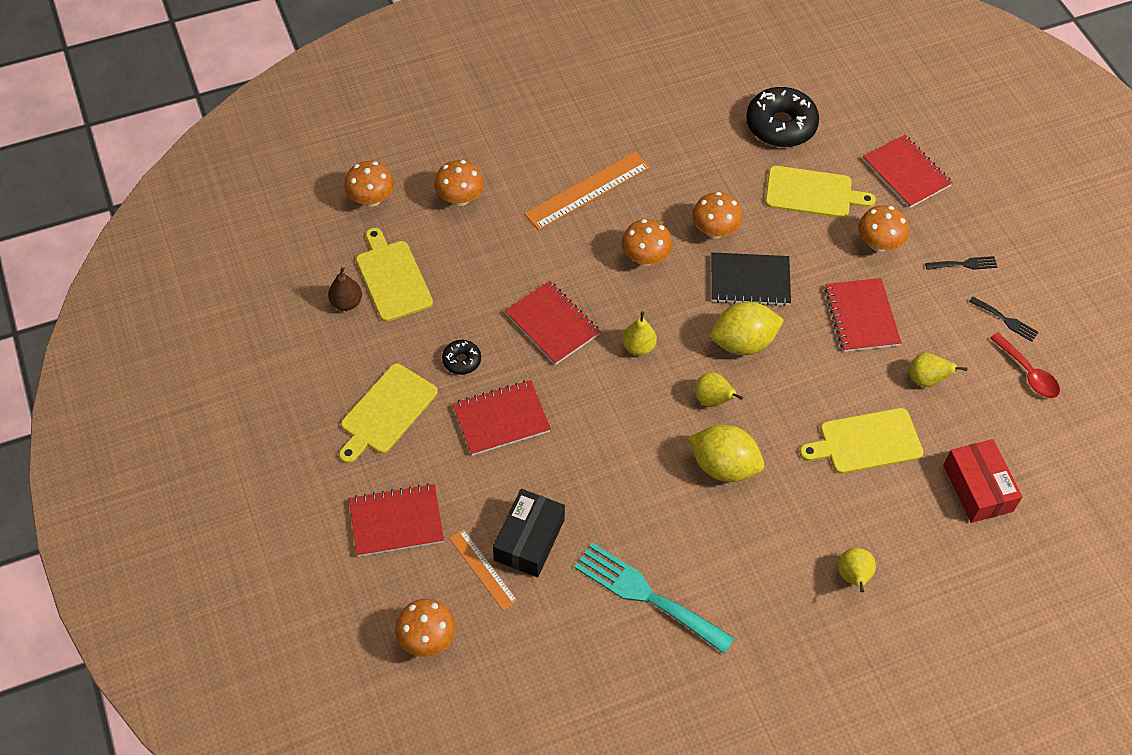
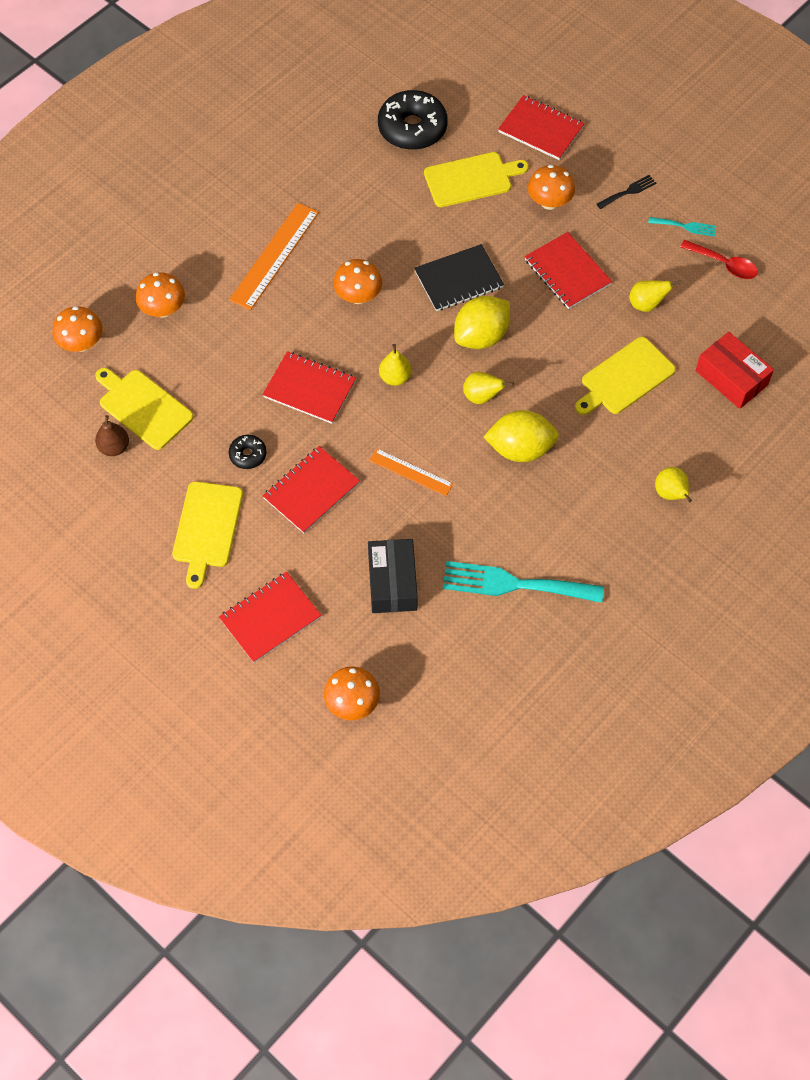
camera: 25 degrees left, 5 degrees up
orange ruler [449,529,518,611] -> orange ruler moved to [369,449,453,496]
orange mushroom [692,192,743,238] -> none
black fork [969,297,1039,342] -> turquoise fork [648,217,716,237]

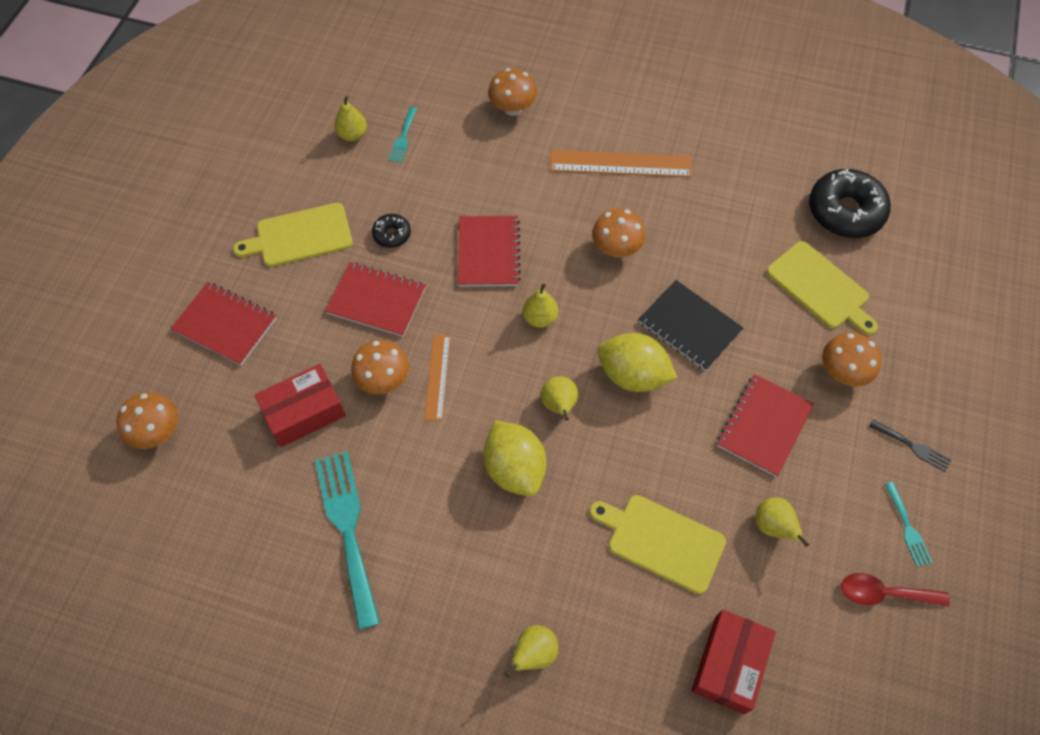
camera: 65 degrees right, 0 degrees up
orange mushroom [53,306,103,352] -> orange mushroom moved to [351,340,409,394]
yellow cutting board [95,368,193,450] -> turquoise fork [389,107,417,163]
brown pear [95,415,129,456] -> yellow pear [334,96,367,142]
black box [368,539,418,613] -> red box [254,364,346,447]
red notebook [498,95,585,160] -> none
red spoon [680,240,758,279] -> red spoon turned 90 degrees clockwise [841,573,950,607]

